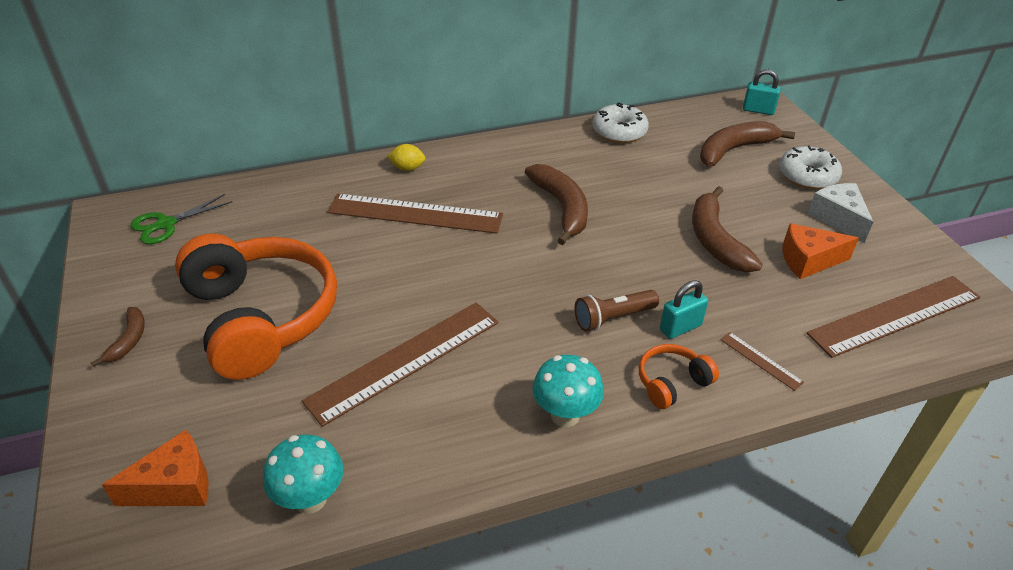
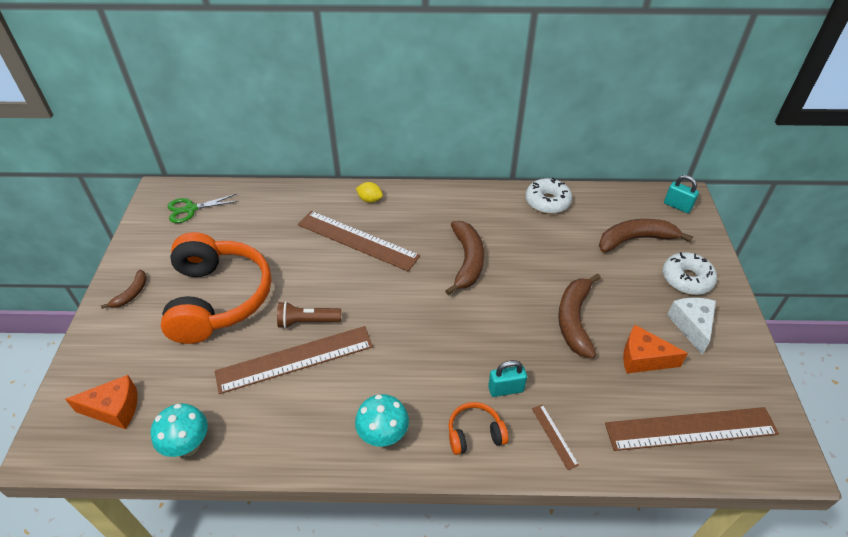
camera: 20 degrees right, 5 degrees up
brown flashlight [575,290,659,332] -> brown flashlight moved to [277,301,341,329]

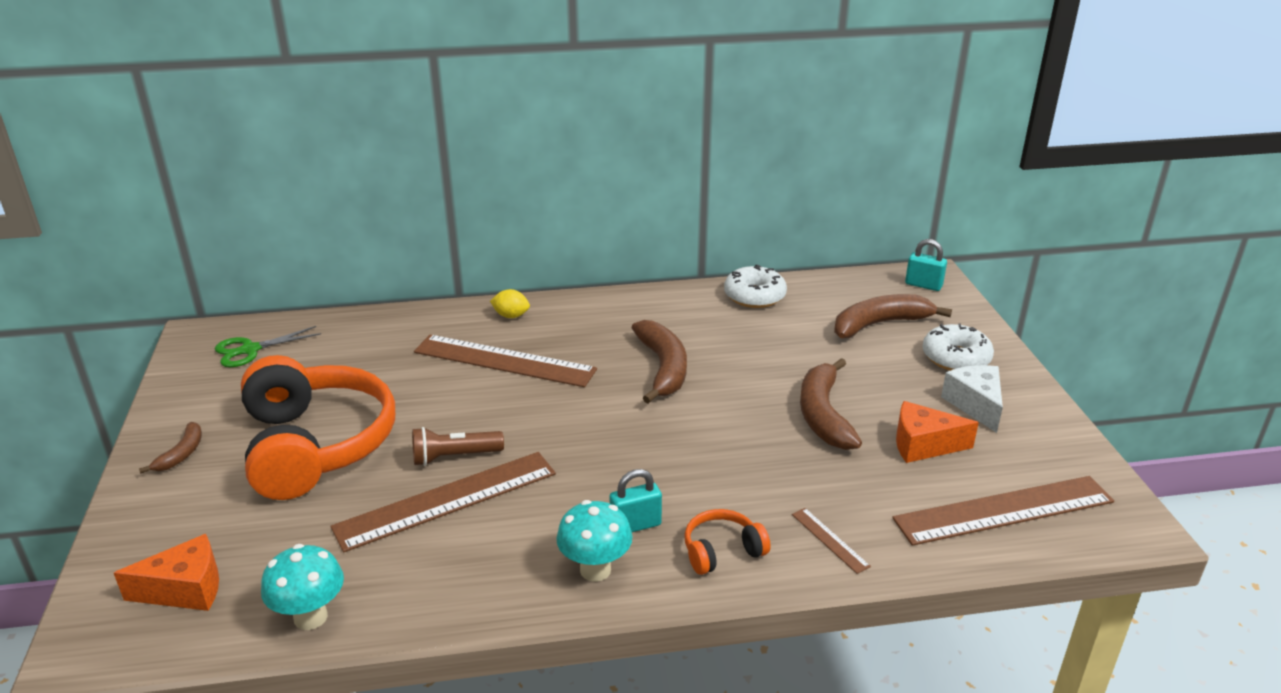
camera: 10 degrees left, 15 degrees down
turquoise padlock [488,360,527,397] -> turquoise padlock moved to [610,469,662,532]

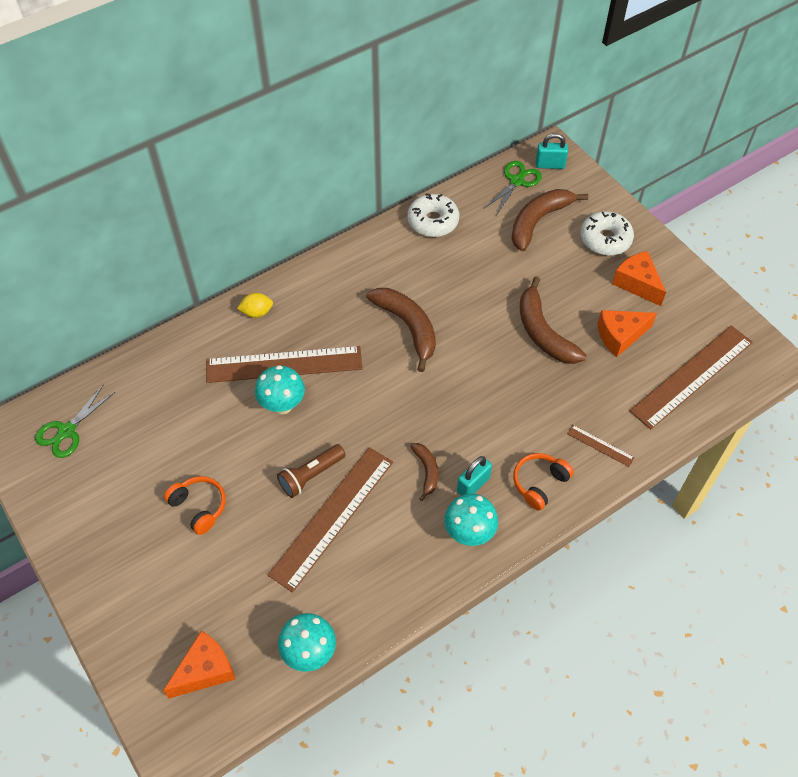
camera: 25 degrees left, 25 degrees up
brown banana [139,422,202,474] -> brown banana moved to [410,443,438,501]
orange headphones [241,355,395,500] -> orange headphones [164,476,226,535], size x0.43
white cheese [941,365,1003,433] -> orange cheese [612,251,666,306]
none -> turquoise mushroom [255,365,305,414]
none -> green scissors [485,161,542,214]

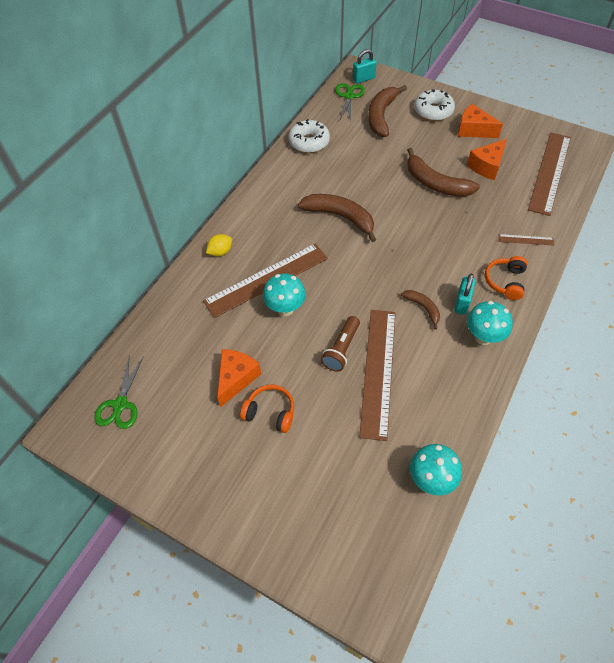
camera: 25 degrees left, 0 degrees up
orange cheese [163,630,236,698] -> orange cheese moved to [217,349,261,407]

